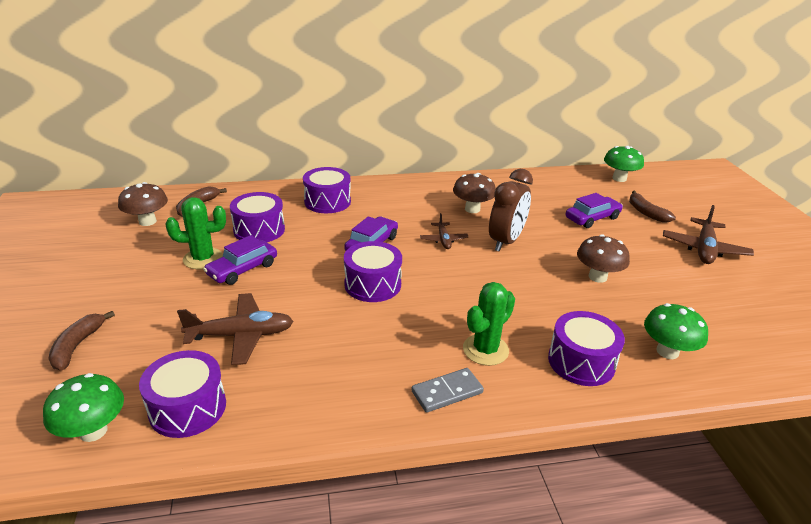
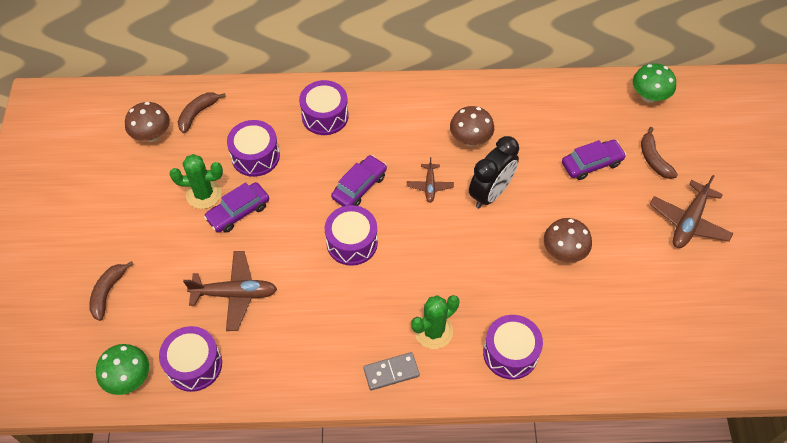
camera: 10 degrees right, 25 degrees up
brown clock [489,169,533,252] -> black clock [469,136,519,208]
green mushroom [644,303,708,359] -> none

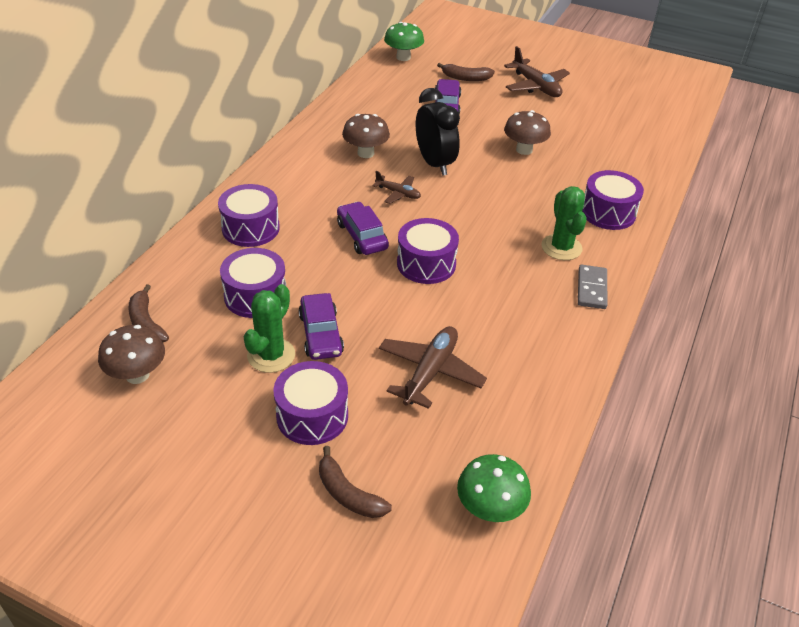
camera: 65 degrees left, 15 degrees down
purple drum [159,326,222,392] -> purple drum moved to [273,361,348,445]

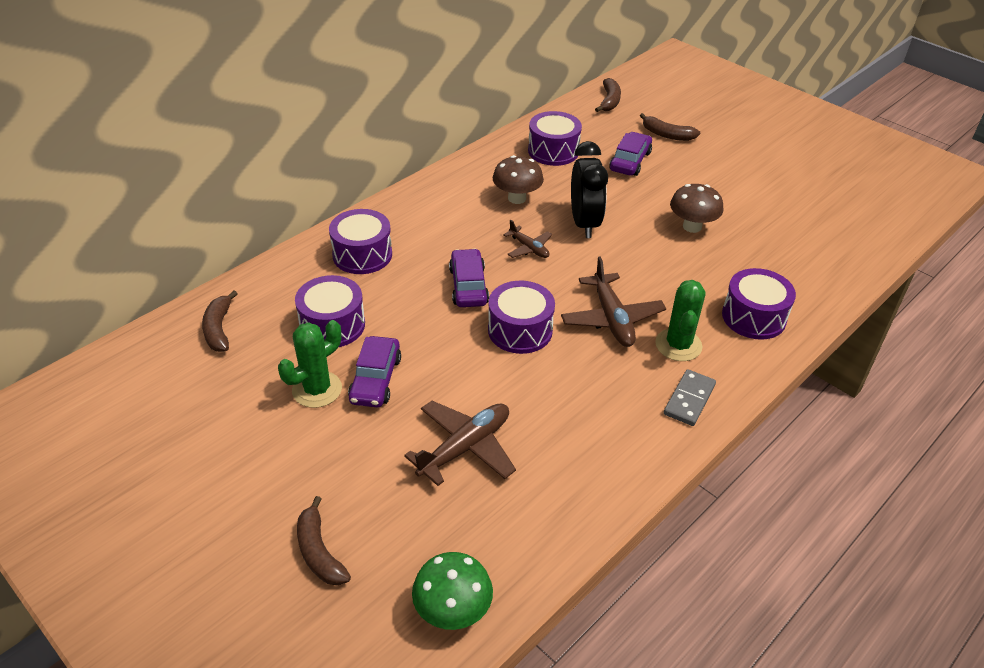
camera: 20 degrees right, 0 degrees up
brown mushroom [98,325,165,384] -> none
purple drum [273,361,348,445] -> purple drum moved to [528,111,582,166]
green mushroom [384,22,424,61] -> brown banana [595,78,621,112]
brown plane [504,46,570,97] -> brown plane moved to [561,256,666,347]

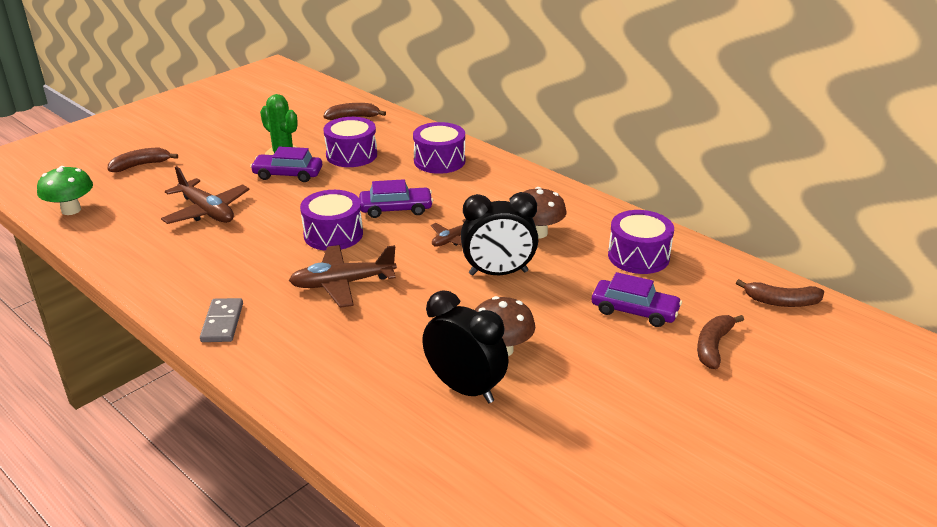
camera: 90 degrees right, 10 degrees down
green cactus [655,280,705,361] -> none
grey domino [664,369,716,426] -> grey domino turned 60 degrees clockwise [200,298,243,342]
purple drum [722,268,796,340] -> none
none -> black clock [422,290,509,403]

